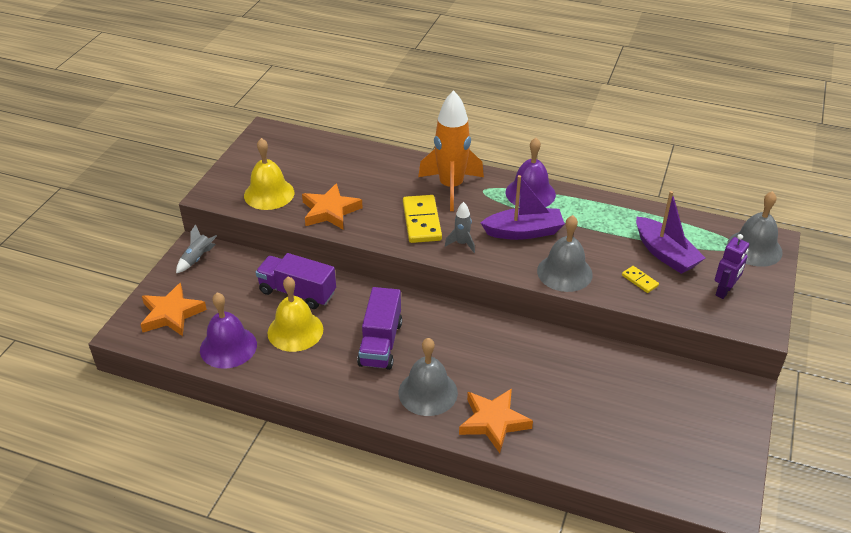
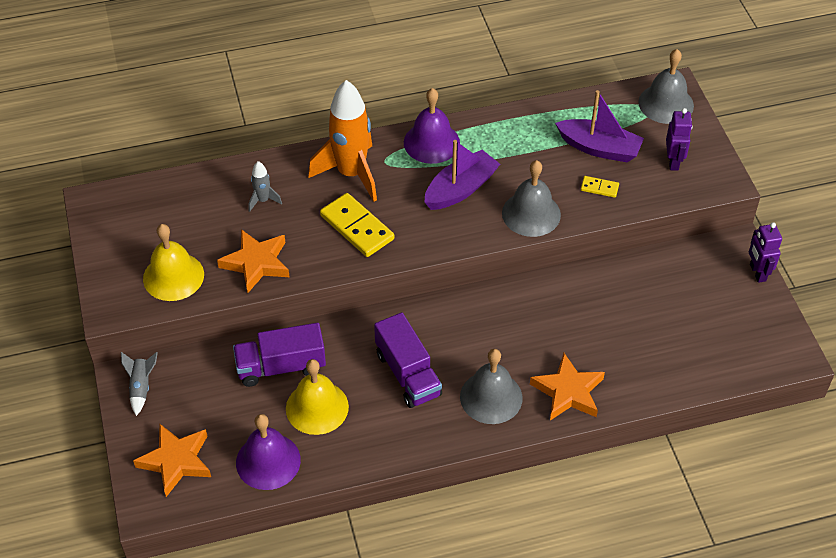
camera: 35 degrees left, 10 degrees up
grey rocket [445,202,475,253] -> grey rocket moved to [248,161,282,212]
none -> purple robot [749,222,782,283]

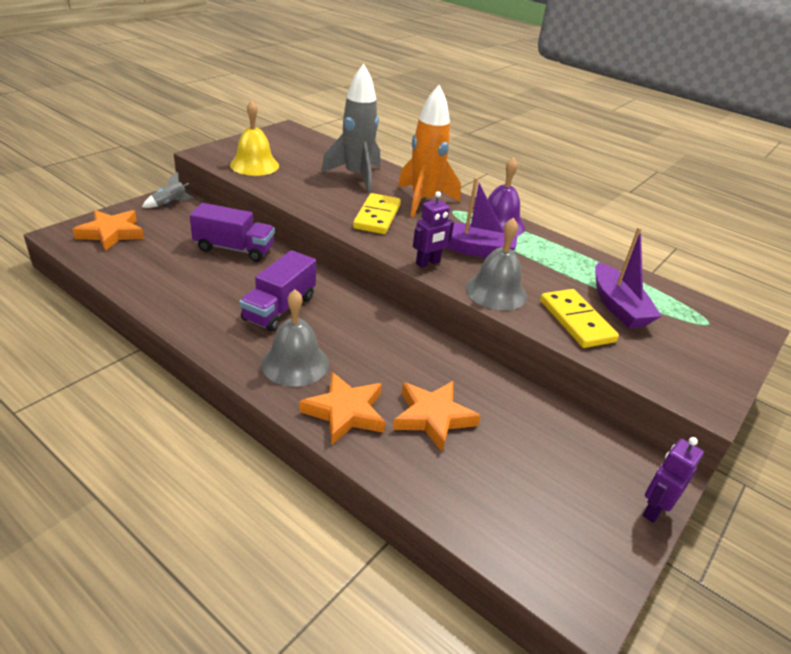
camera: 50 degrees right, 15 degrees down
orange star [217,229,289,293] -> orange star moved to [393,381,481,452]
purple truck [233,323,326,387] -> purple truck turned 150 degrees clockwise [190,203,275,262]
purple bell [236,414,301,490] -> none
grey rocket [248,161,282,212] -> grey rocket [321,64,380,193], size x2.26
yellow bell [286,359,349,435] -> none
yellow domino [581,176,619,198] -> yellow domino [540,289,619,348], size x2.02
grey bell [638,49,694,124] -> none
purple robot [666,108,692,171] -> purple robot moved to [413,191,454,268]

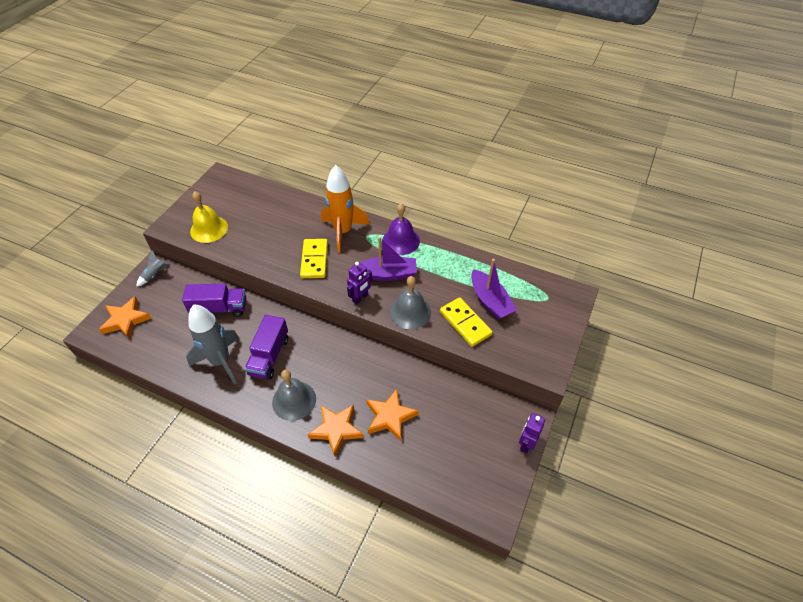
camera: 10 degrees left, 15 degrees up
grey rocket [321,64,380,193] -> grey rocket moved to [186,304,239,384]

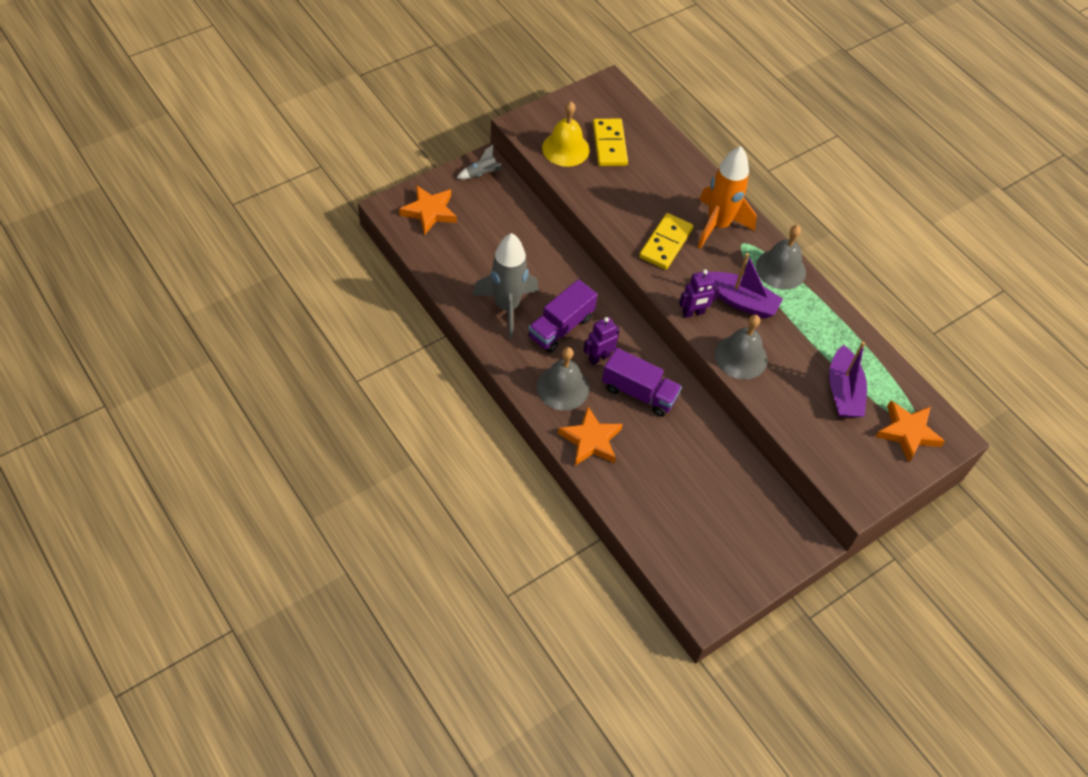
camera: 25 degrees right, 5 degrees up
purple truck [182,284,246,317] -> purple truck moved to [602,348,682,417]
orange star [366,389,418,441] -> orange star moved to [876,400,945,462]
purple bell [382,203,420,255] -> grey bell [756,225,806,290]
yellow domino [440,297,493,347] -> yellow domino moved to [593,119,628,166]
purple robot [519,413,545,454] -> purple robot moved to [583,317,620,365]

